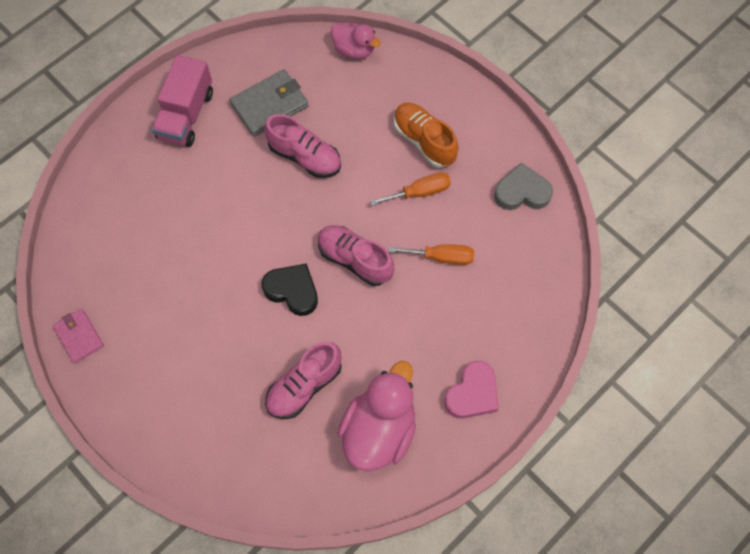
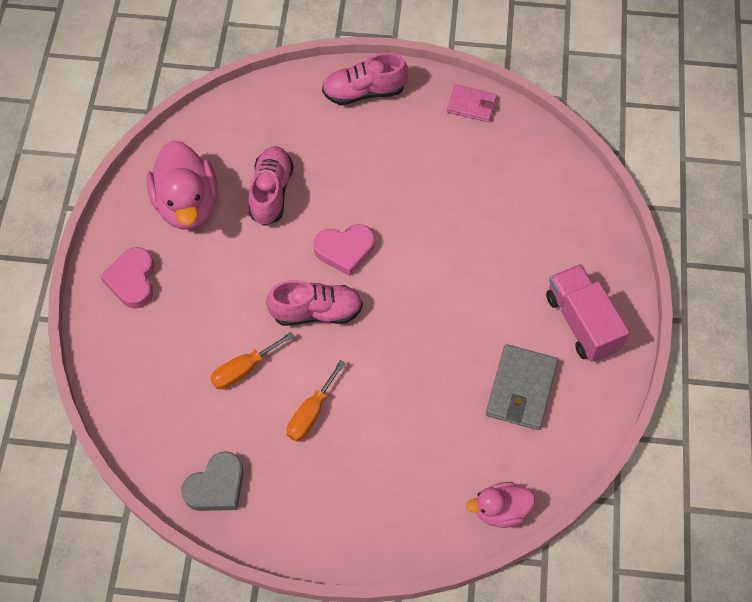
camera: 140 degrees right, 5 degrees down
black heart [262,263,318,316] -> pink heart [314,224,375,276]
pink shoe [264,114,341,178] -> pink shoe moved to [322,53,408,105]
orange shoe [394,103,459,168] -> none

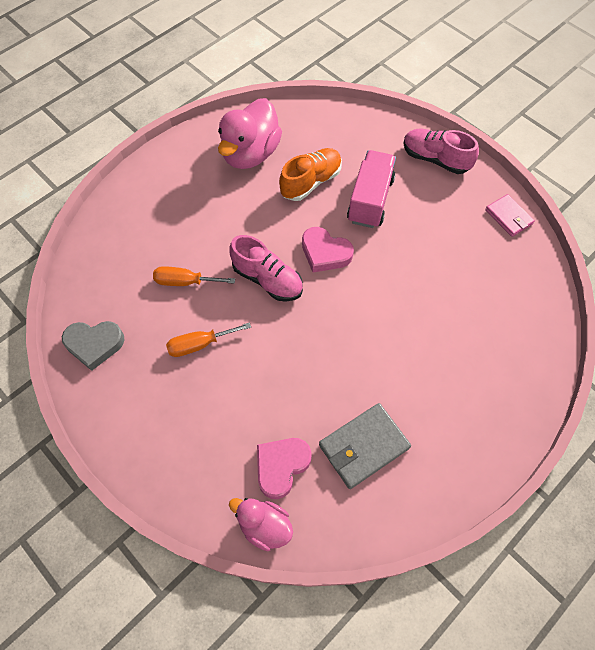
camera: 40 degrees right, 0 degrees up
pink heart [100,247,154,309] -> pink heart moved to [257,438,312,499]
pink shoe [249,146,293,226] -> orange shoe [279,148,342,201]
pink truck [546,264,629,362] -> pink truck moved to [347,150,396,228]

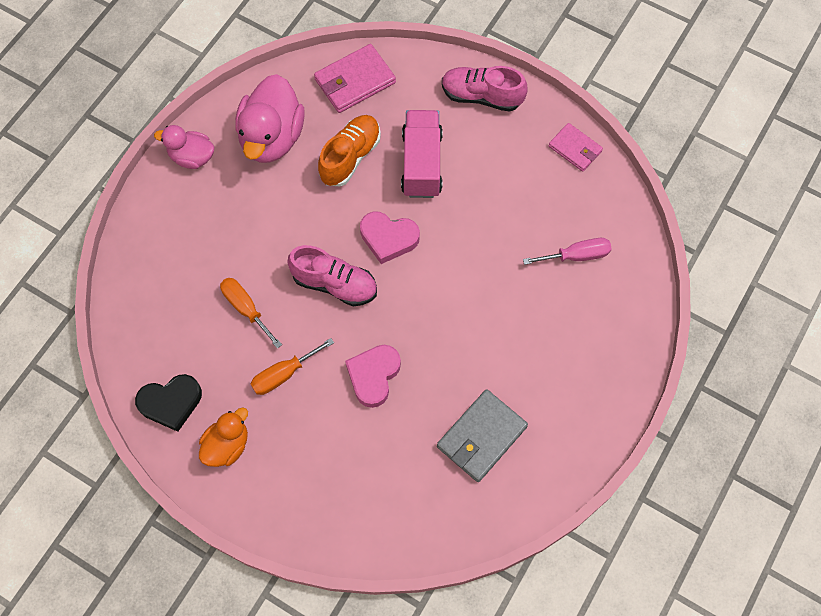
camera: 15 degrees left, 5 degrees up
grey heart [62,321,125,371] -> black heart [135,374,202,432]
orange screwdriver [153,266,235,286] -> orange screwdriver turned 60 degrees clockwise [220,278,282,349]
pink duck [229,498,293,551] -> pink duck moved to [154,125,214,169]
pink heart [257,438,312,499] -> pink heart moved to [345,345,401,408]
none -> orange duck [199,407,248,467]
none -> pink wallet [314,44,396,113]
none -> pink screwdriver [523,238,612,265]

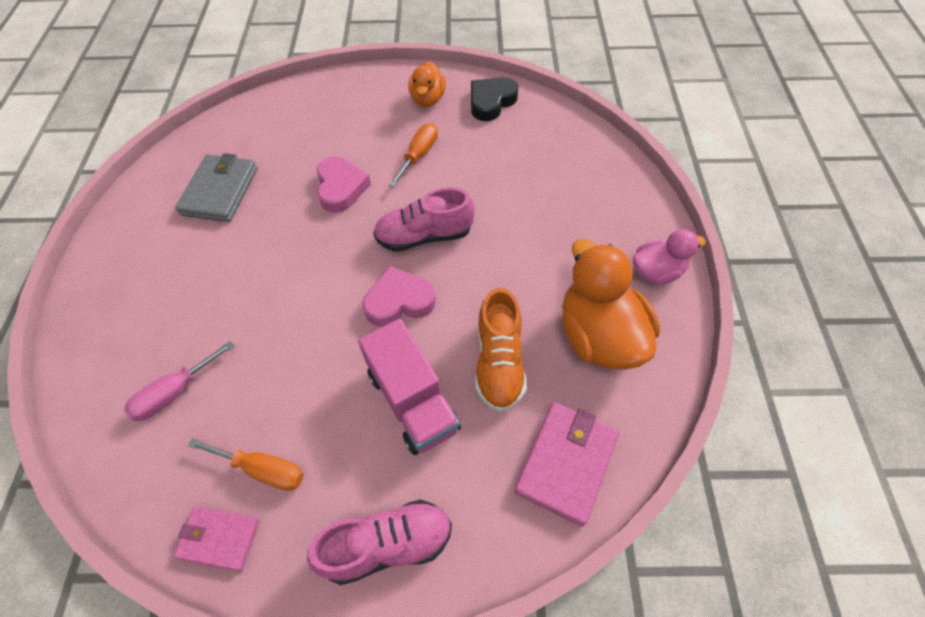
camera: 150 degrees right, 10 degrees down
orange screwdriver [220,278,282,349] -> orange screwdriver moved to [188,438,304,491]
pink duck [235,74,305,163] -> orange duck [562,239,660,370]

